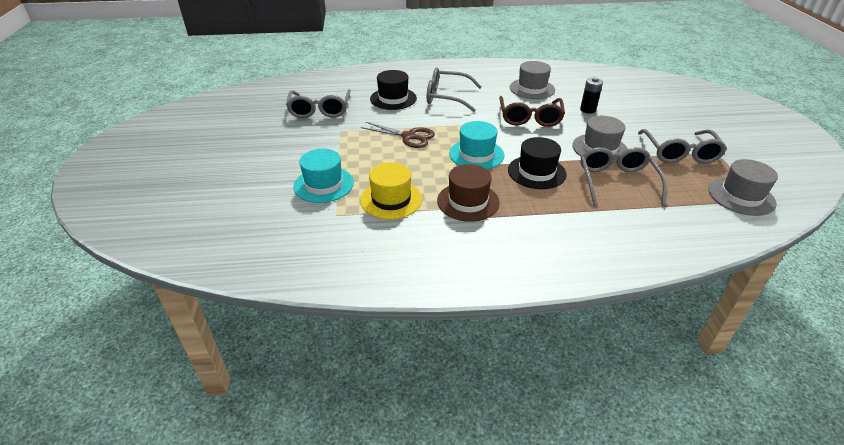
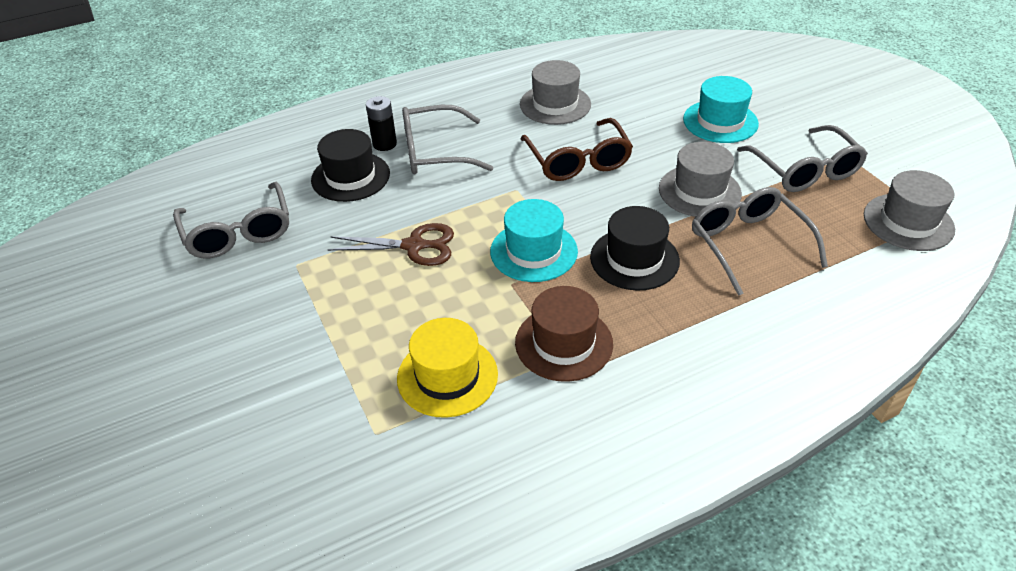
camera: 20 degrees left, 5 degrees up
turquoise hat [294,149,354,203] -> turquoise hat moved to [683,76,759,143]
black battery [580,77,603,114] -> black battery moved to [366,96,397,151]

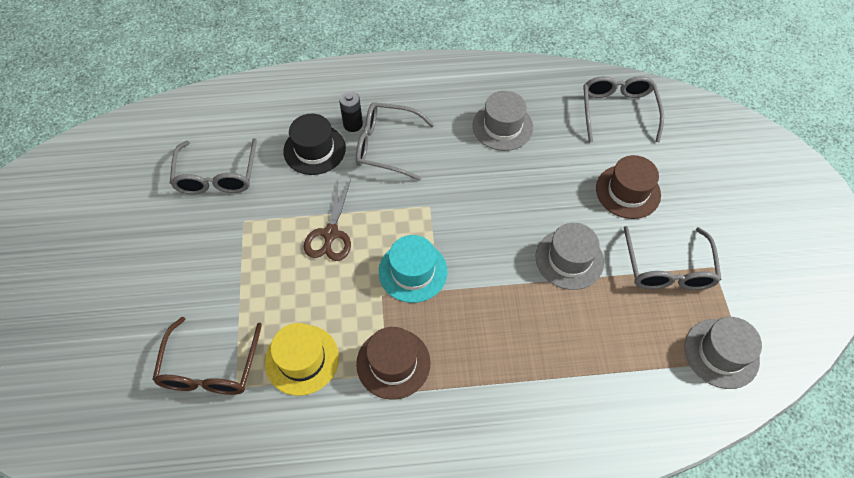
camera: 20 degrees right, 15 degrees up
brown scissors [327,223,454,266] -> brown scissors turned 75 degrees clockwise [304,180,351,261]
brown glasses [521,118,633,181] -> brown glasses moved to [152,317,262,395]
black hat [590,206,680,291] -> none
turquoise hat [683,76,759,143] -> brown hat [596,155,661,219]
grey glasses [692,187,828,296] -> grey glasses moved to [583,76,664,143]

